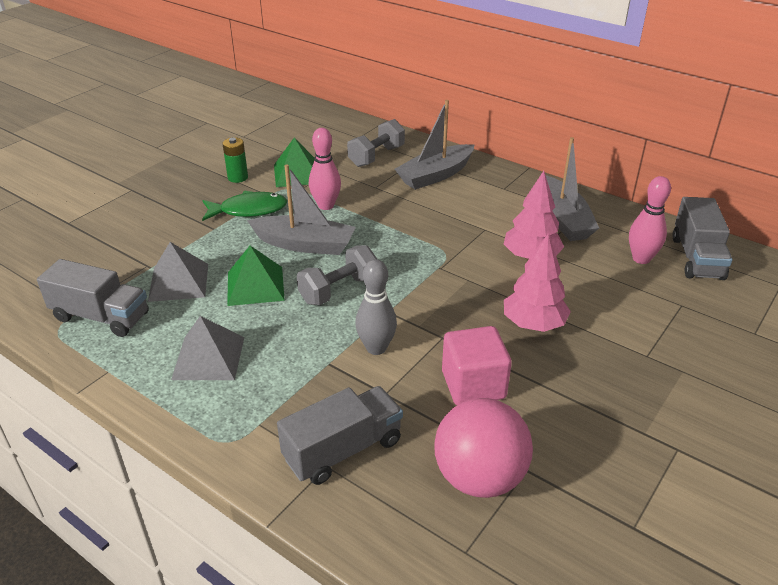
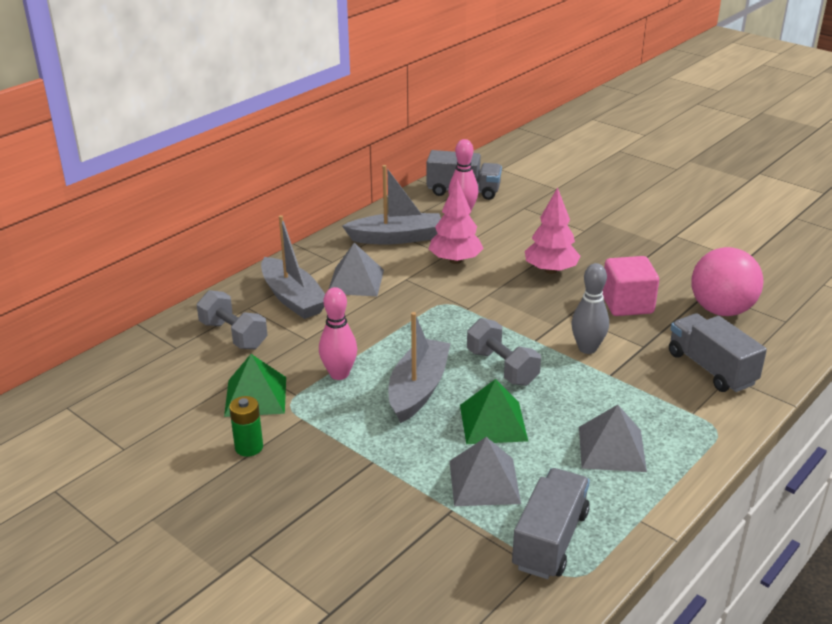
camera: 85 degrees left, 5 degrees down
green fish [202,191,287,221] -> none
none -> grey pyramid [328,243,384,296]

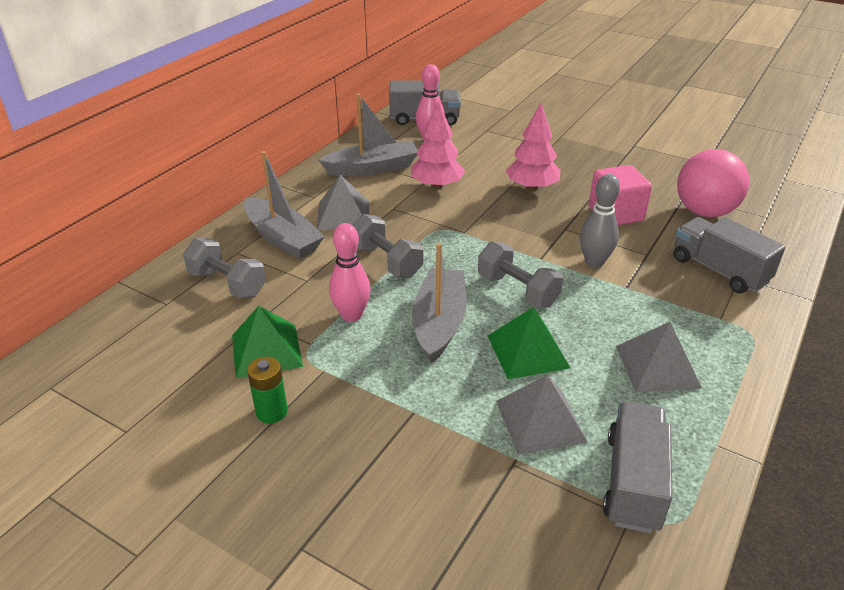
camera: 10 degrees left, 5 degrees up
none -> grey dumbbell [352,214,423,278]

